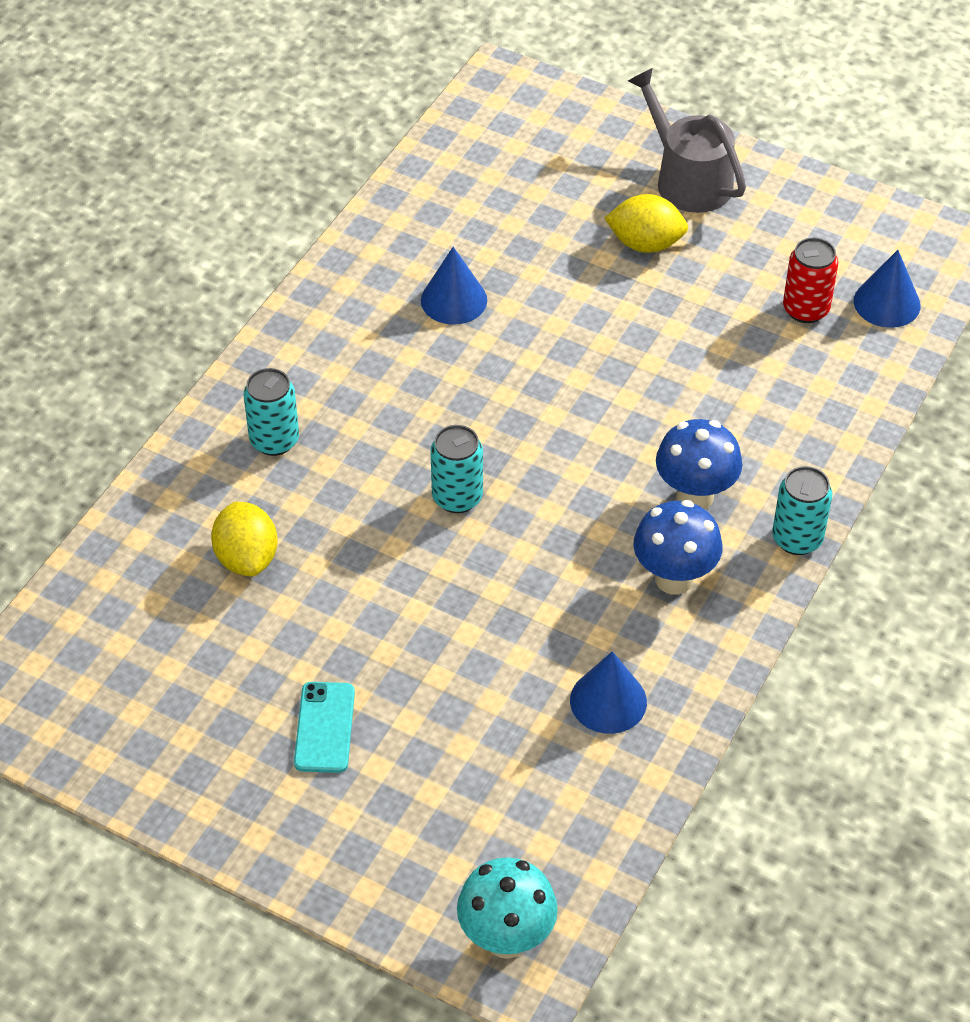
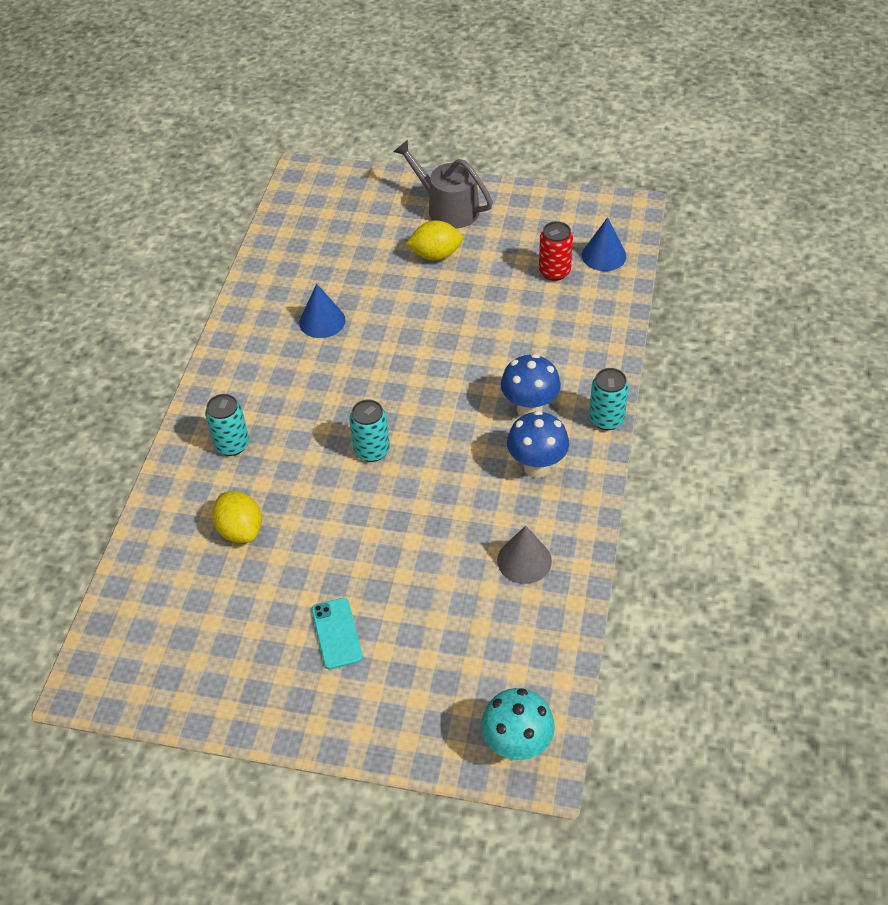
camera: 15 degrees left, 0 degrees up
blue cone [570,651,647,734] -> grey cone [497,525,552,584]

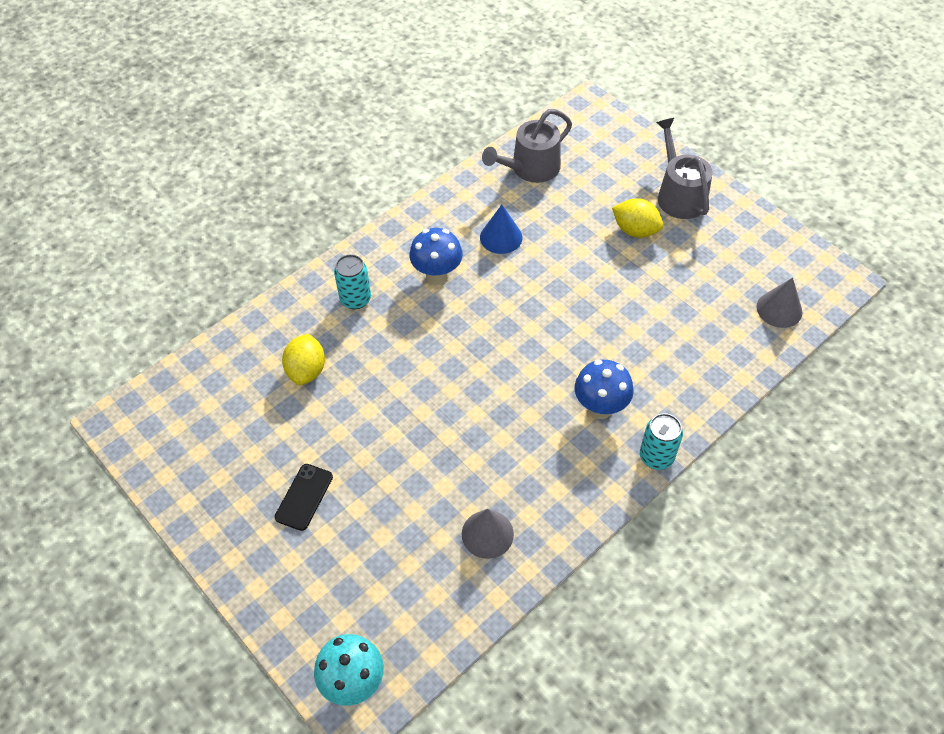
camera: 35 degrees right, 5 degrees up
turquoise phone [312,598,363,669] -> black phone [275,464,333,531]
turquoise can [349,399,390,462] -> none
blue mushroom [507,410,569,478] -> blue mushroom moved to [409,228,463,285]
red can [539,221,573,281] -> none
blue cone [582,217,626,271] -> grey cone [757,278,802,328]
none -> grey watering can [482,109,572,183]

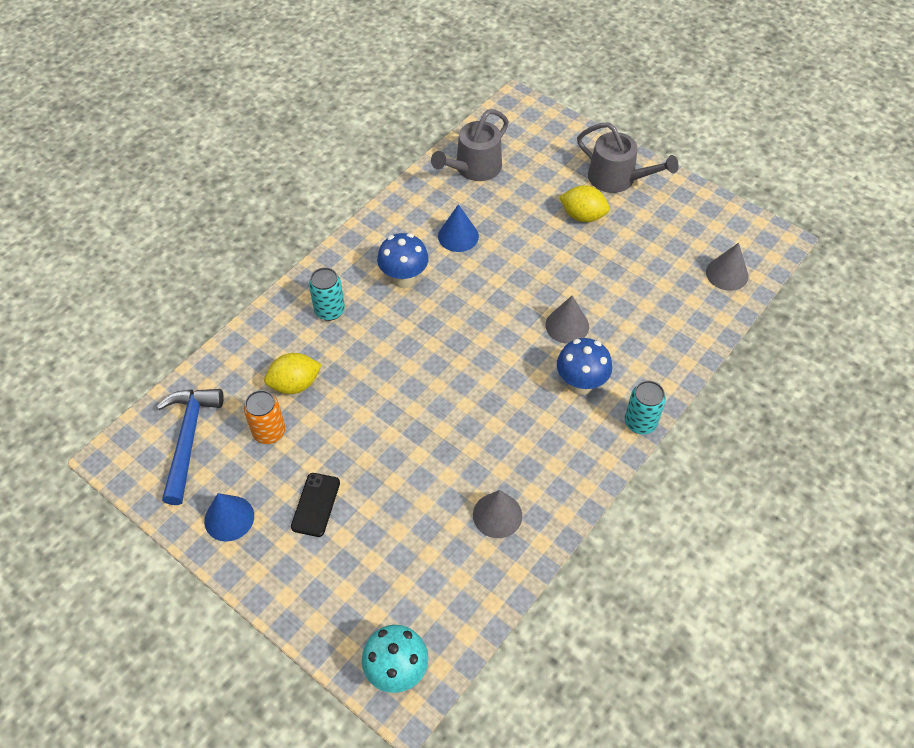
camera: 10 degrees left, 0 degrees up
yellow lemon [282,334,325,385] -> yellow lemon turned 75 degrees clockwise [264,353,322,394]
grey watering can [656,118,713,219] -> grey watering can turned 150 degrees clockwise [577,122,679,193]
none -> blue hammer [156,389,224,505]
none -> blue cone [204,493,254,542]
none -> orange can [244,390,285,444]
none -> grey cone [546,296,589,344]

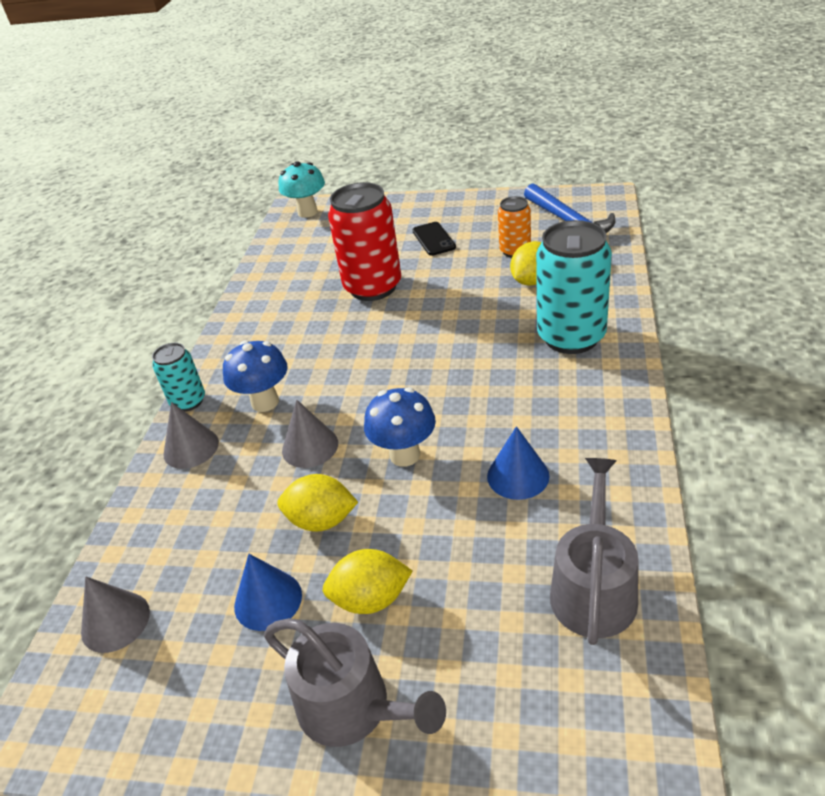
camera: 155 degrees right, 15 degrees down
blue cone [204,493,254,542] -> blue cone moved to [234,554,302,631]
turquoise can [309,267,345,321] -> turquoise can [536,220,612,354], size x1.85
blue mushroom [377,233,429,288] -> blue mushroom moved to [364,387,436,467]
grey cone [473,490,522,538] -> grey cone moved to [163,402,219,469]
grey watering can [577,122,679,193] -> grey watering can turned 150 degrees counterclockwise [264,618,446,747]
none -> yellow lemon [277,474,358,532]
none -> red can [328,182,401,301]

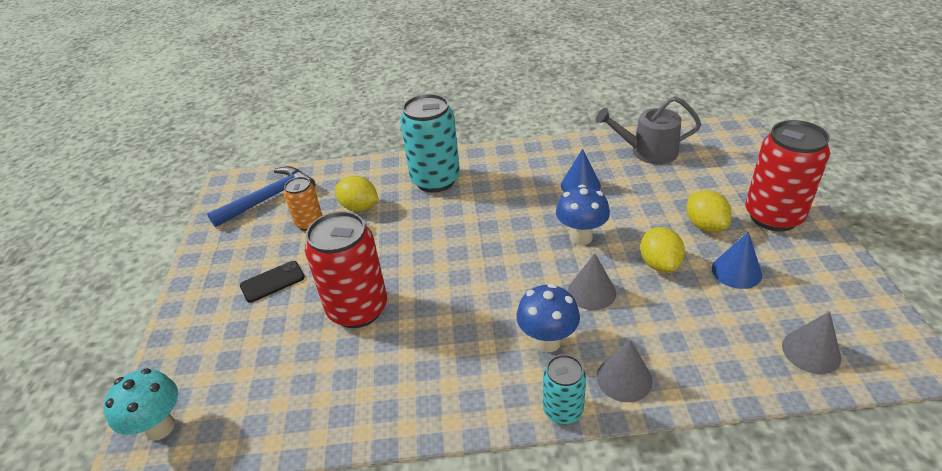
camera: 105 degrees left, 0 degrees up
grey watering can [264,618,446,747] -> red can [745,120,830,231]

